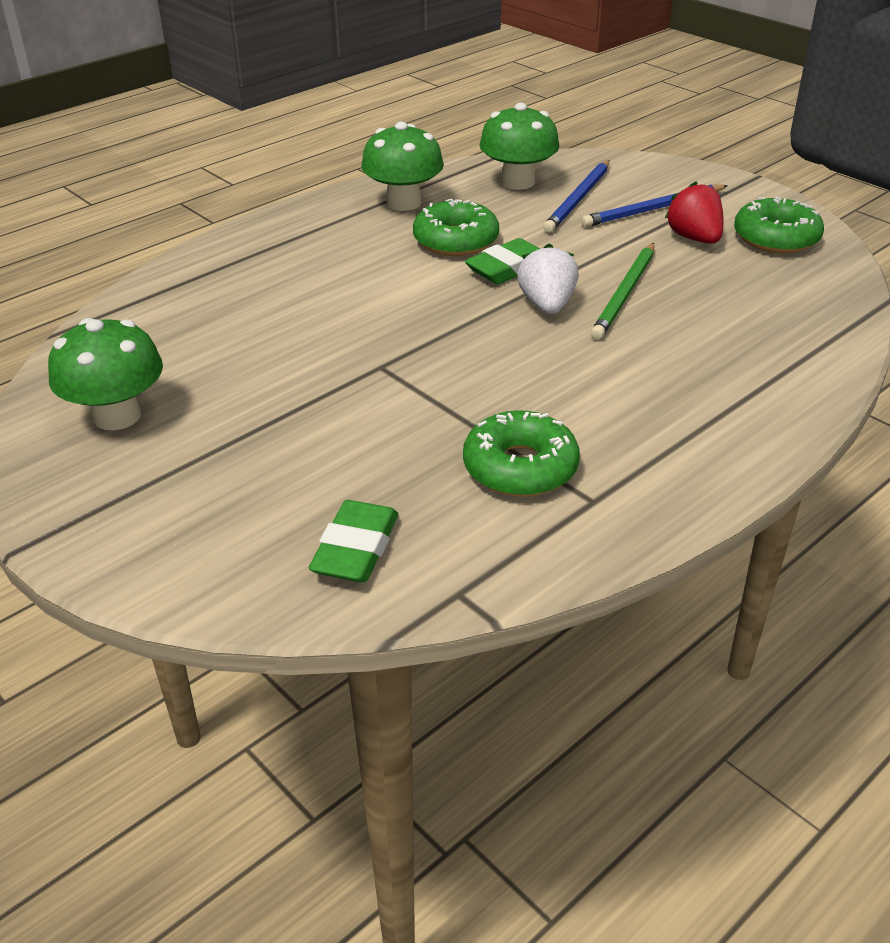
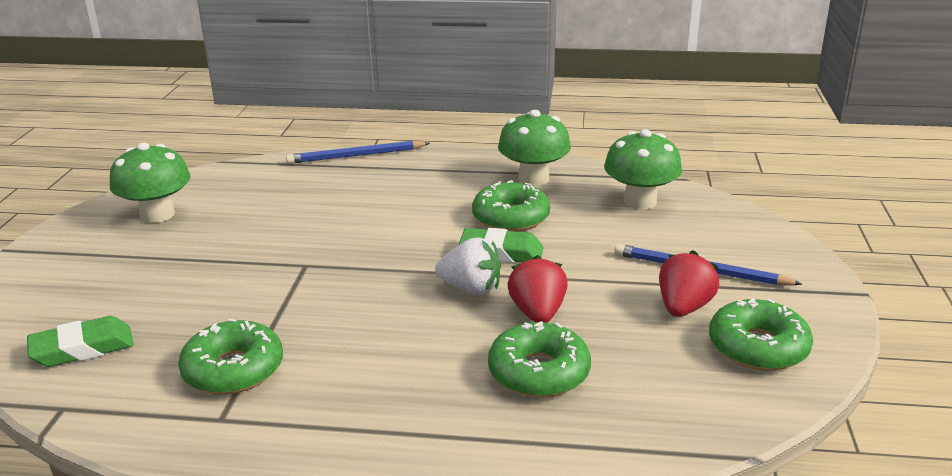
camera: 50 degrees right, 10 degrees down
white strawberry [517,244,579,314] -> white strawberry turned 60 degrees clockwise [435,237,501,295]
blue pencil [543,160,610,233] -> blue pencil moved to [286,141,430,164]
green pencil [591,243,654,340] -> red strawberry [508,255,568,323]
none -> green donut [488,321,591,398]

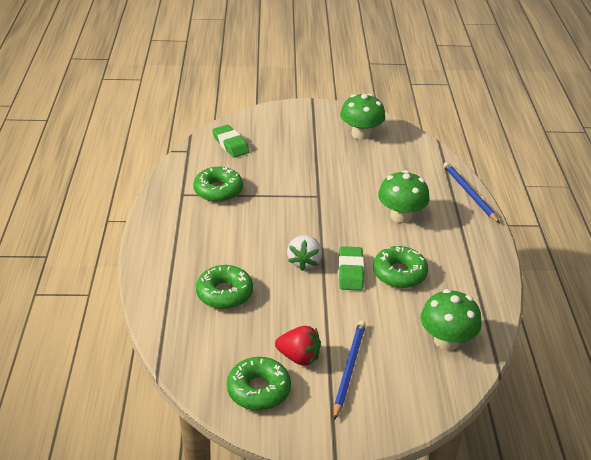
camera: 80 degrees right, 10 degrees up
green mushroom [498,110,571,186] -> green mushroom moved to [378,170,430,223]
red strawberry [508,255,568,323] -> none

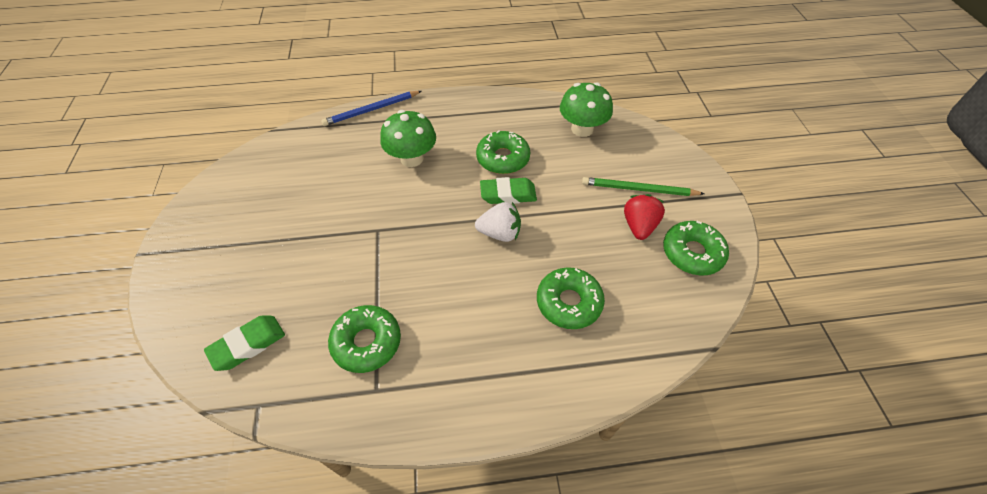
camera: 95 degrees left, 15 degrees up
blue pencil [334,321,366,420] -> green pencil [582,177,704,196]
green mushroom [340,94,385,140] -> none

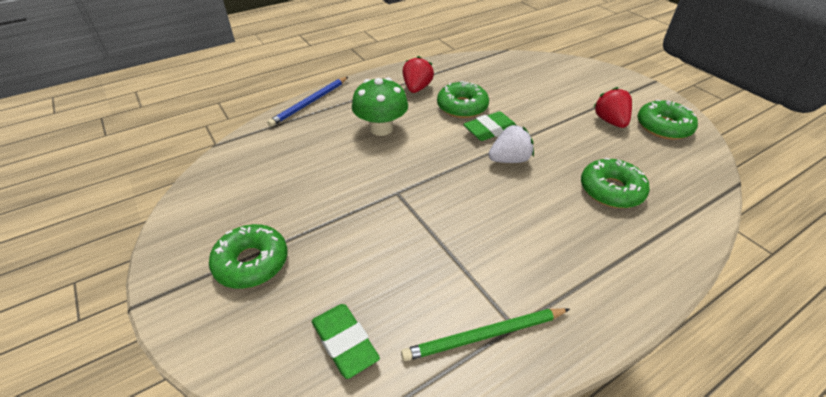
camera: 25 degrees left, 10 degrees down
green eraser [204,315,285,371] -> green eraser turned 60 degrees counterclockwise [312,304,380,379]
green donut [328,305,401,373] -> green donut moved to [209,224,288,289]
green mushroom [560,82,613,137] -> none
green pencil [582,177,704,196] -> green pencil moved to [401,308,570,361]
none -> red strawberry [403,56,434,93]

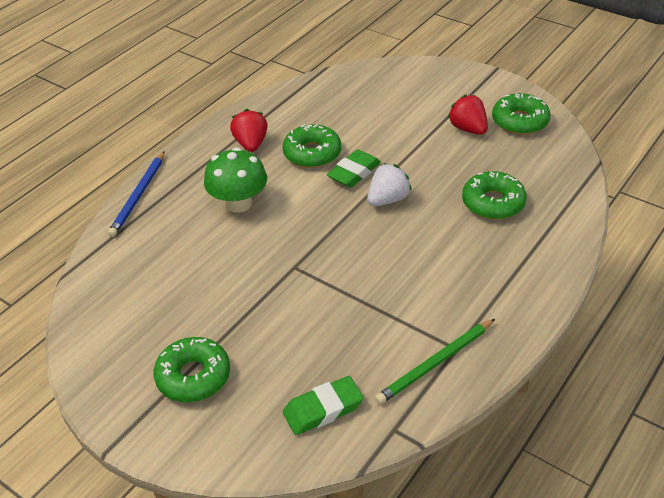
camera: 20 degrees left, 0 degrees up
green eraser [312,304,380,379] -> green eraser turned 60 degrees counterclockwise [283,376,363,435]

